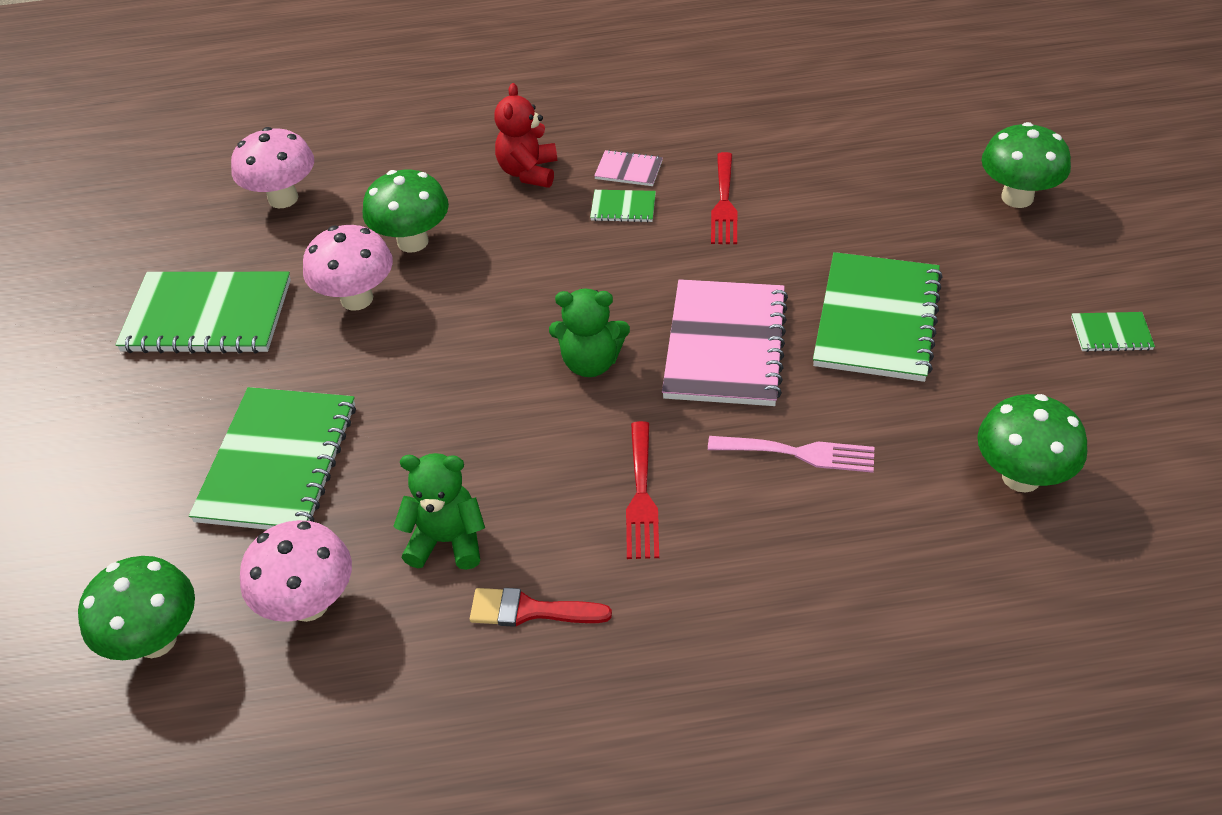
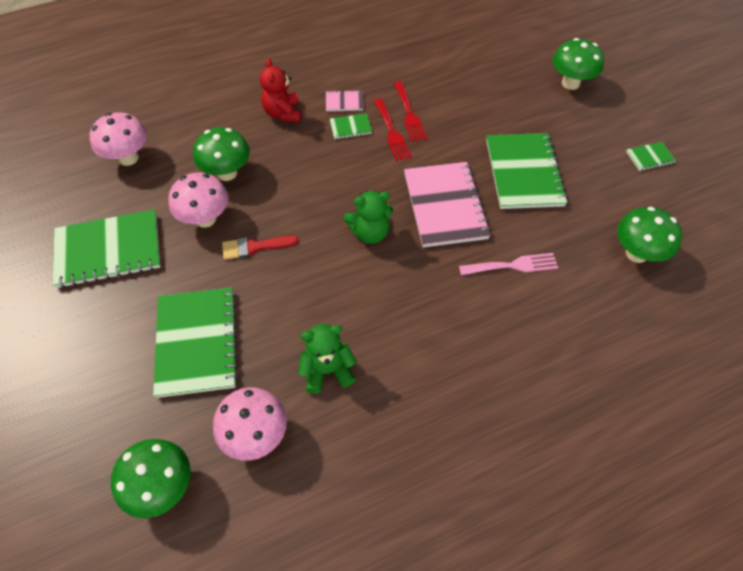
camera: 20 degrees left, 10 degrees up
red brush [470,588,612,627] -> red brush moved to [222,236,298,260]
red fork [626,421,659,559] -> red fork moved to [374,98,412,161]

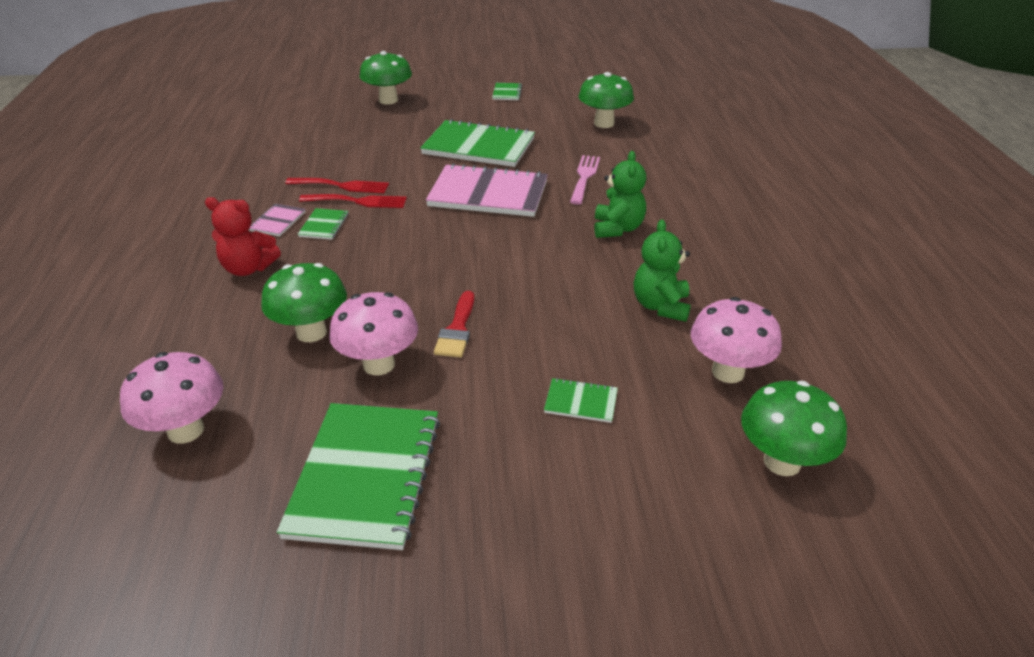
camera: 70 degrees left, 20 degrees down
green notebook [153,287,238,398] -> green notebook [544,378,618,423], size x0.44
green teddy bear [344,190,393,244] -> green teddy bear moved to [594,151,646,238]

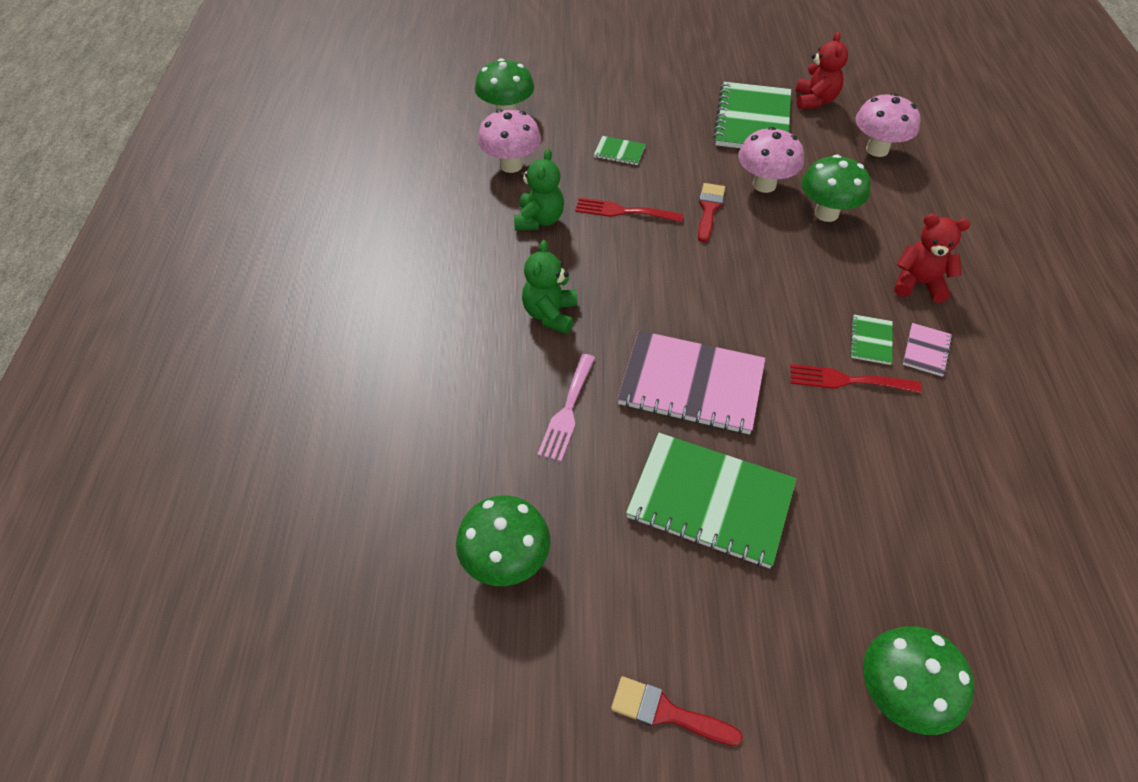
camera: 175 degrees left, 15 degrees up
red fork [285,178,389,193] -> red fork moved to [575,197,683,223]
green notebook [492,83,522,100] -> red brush [611,676,743,746]
none -> red teddy bear [795,32,848,109]

